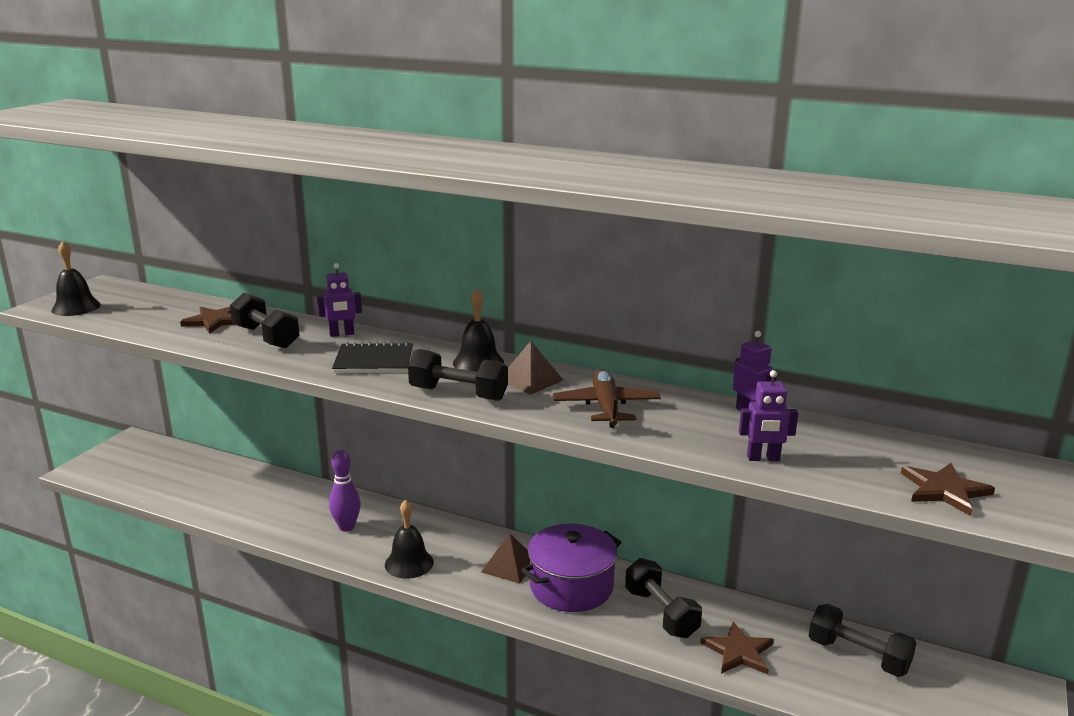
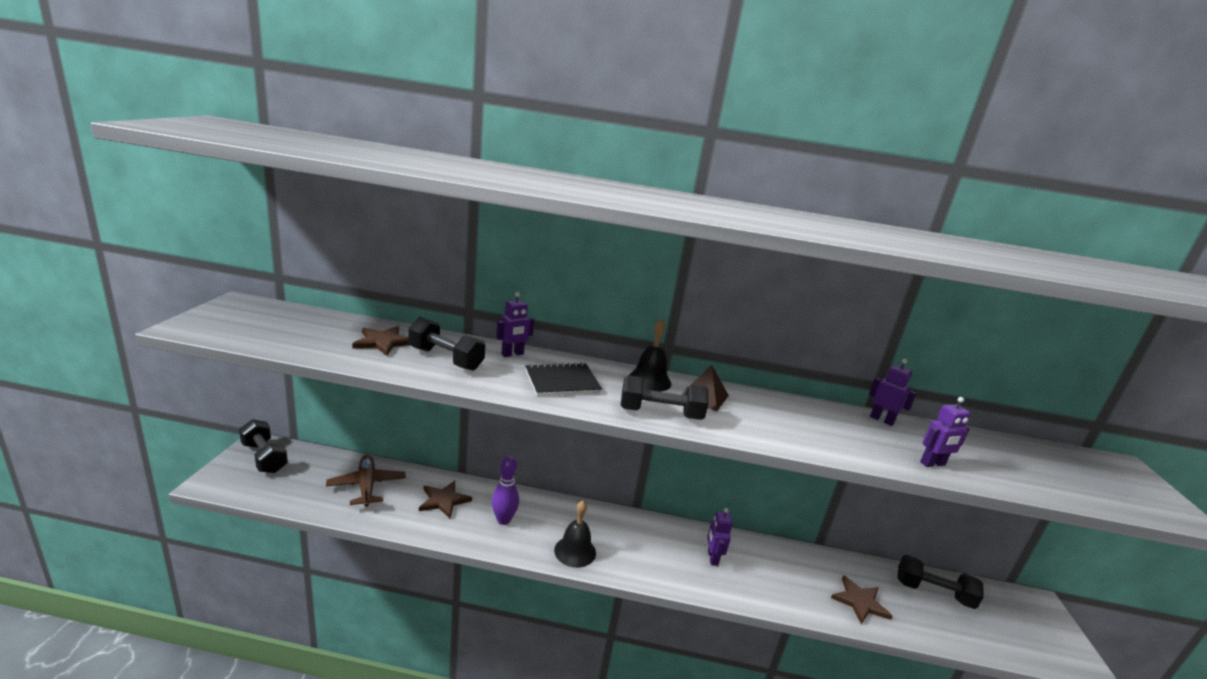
camera: 20 degrees left, 0 degrees up
black bell [51,241,101,316] -> none
brown pyramid [481,533,530,584] -> none
purple pot [521,524,621,612] -> purple robot [707,508,733,566]
brown plane [553,369,661,428] -> brown plane moved to [326,455,406,507]
black dumbbell [625,558,702,638] -> black dumbbell moved to [239,419,288,473]
brown star [901,463,995,516] -> brown star moved to [419,481,472,518]

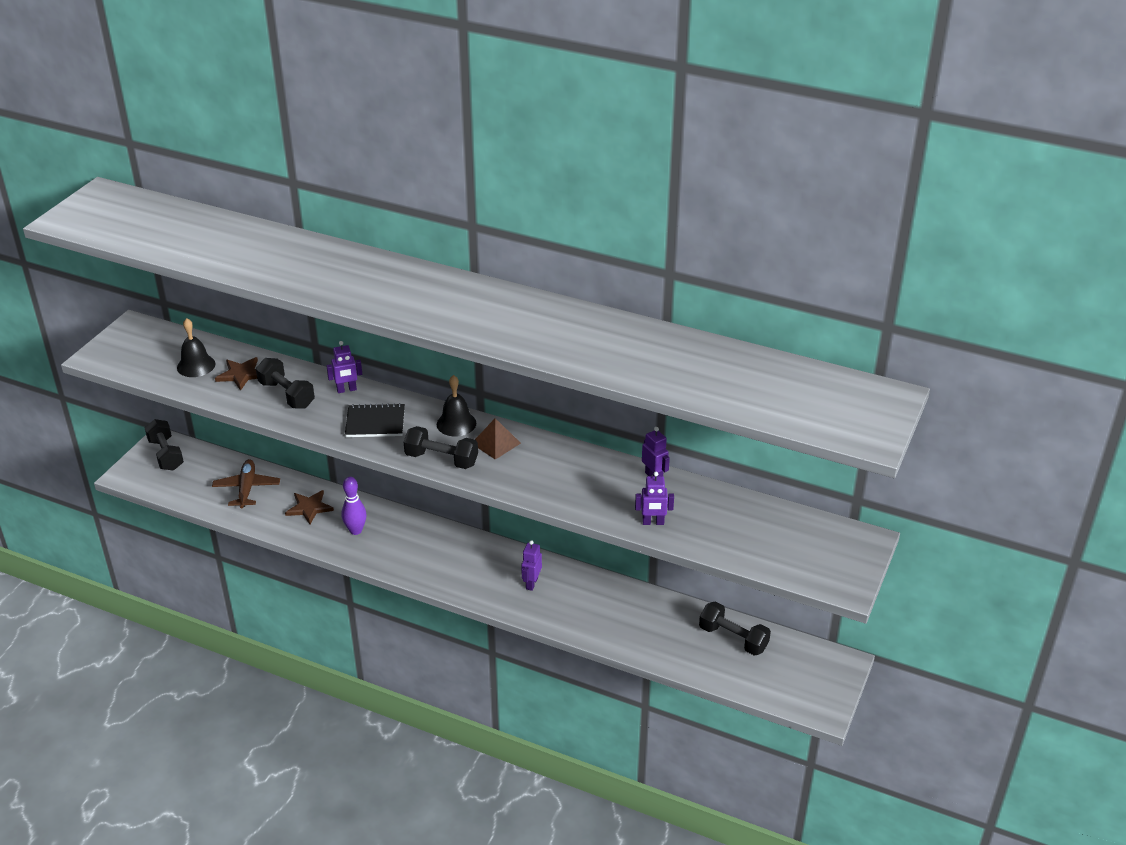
camera: 20 degrees right, 15 degrees up
black bell [554,501,596,568] -> black bell moved to [177,318,215,377]
brown star [831,575,892,624] -> none

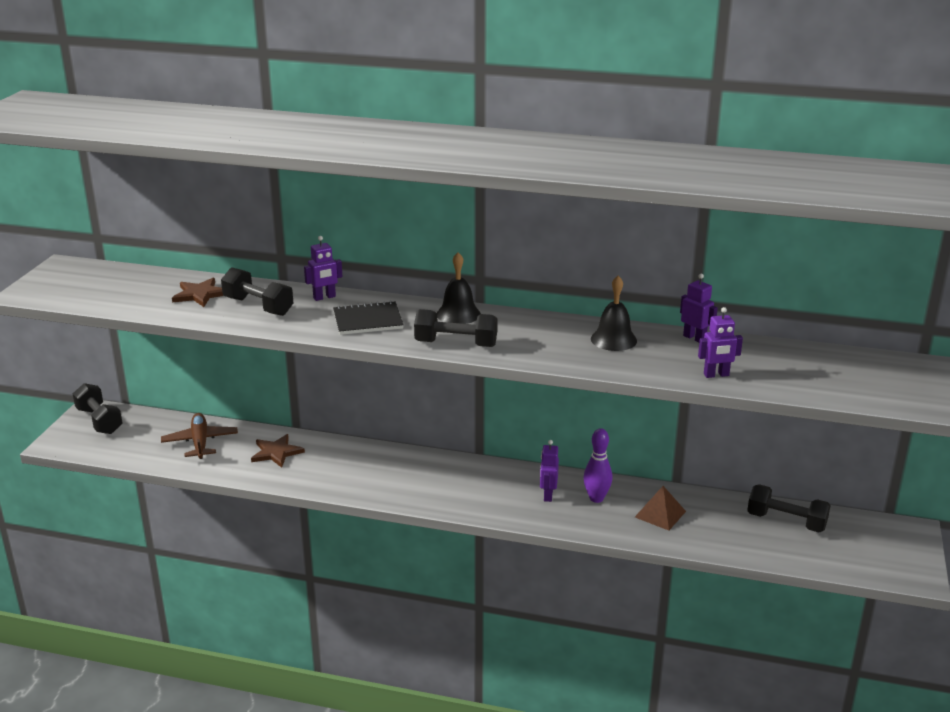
camera: 10 degrees left, 10 degrees down
black bell [177,318,215,377] -> black bell moved to [591,276,637,351]
purple bowling pin [342,477,367,535] -> purple bowling pin moved to [583,428,612,503]
brown pyramid [475,418,521,460] -> brown pyramid moved to [635,486,686,531]

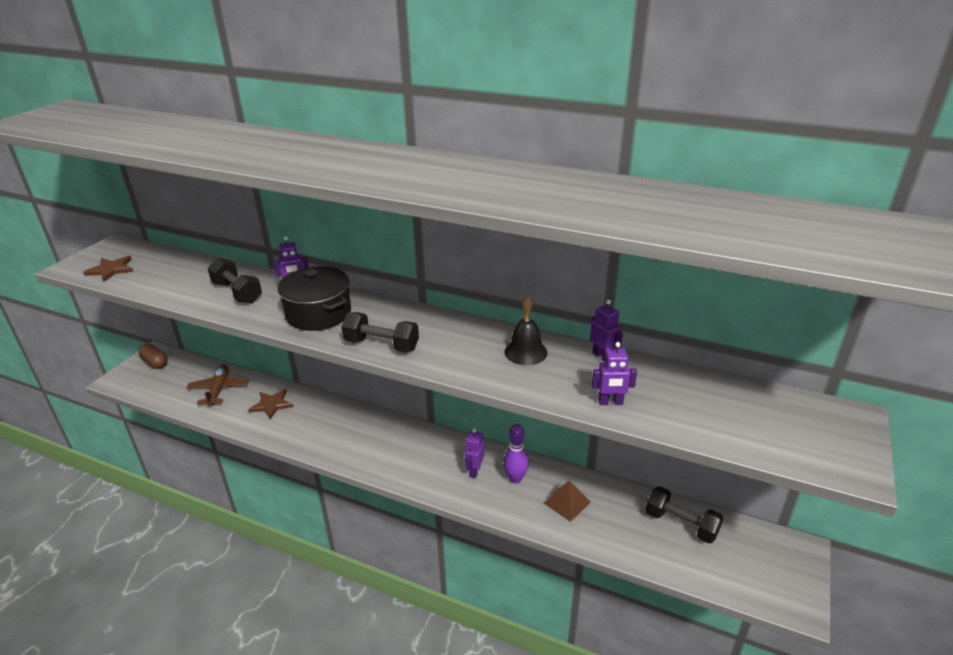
camera: 10 degrees right, 5 degrees up
black dumbbell [73,383,123,434] -> brown capsule [139,344,168,369]
brown star [172,278,223,307] -> brown star moved to [83,256,133,282]
black notebook [333,301,404,335] -> black pot [278,266,351,331]
black bell [437,252,481,324] -> none

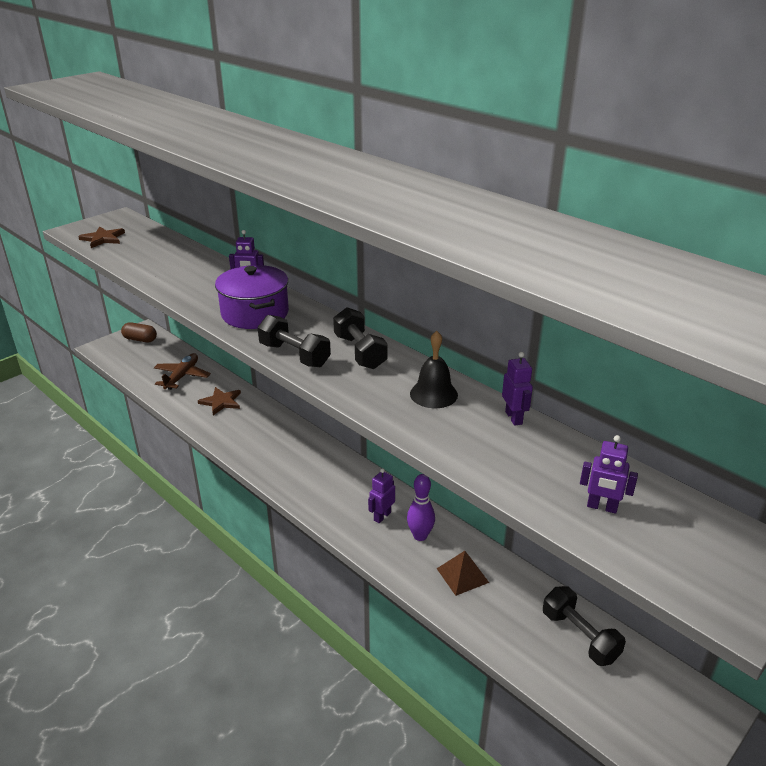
camera: 20 degrees right, 0 degrees up
brown capsule [139,344,168,369] -> brown capsule turned 45 degrees counterclockwise [121,322,157,342]
black dumbbell [208,258,262,304] -> black dumbbell moved to [333,307,388,369]
black pot [278,266,351,331] -> purple pot [215,265,289,329]
purple robot [592,342,637,405] -> purple robot moved to [580,435,638,514]

